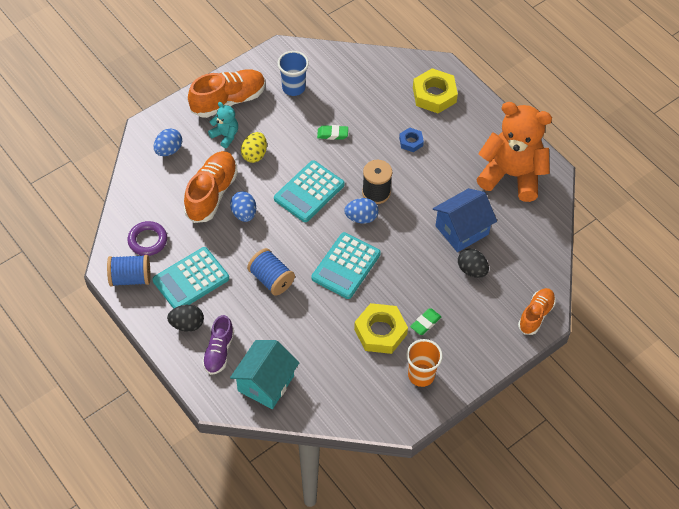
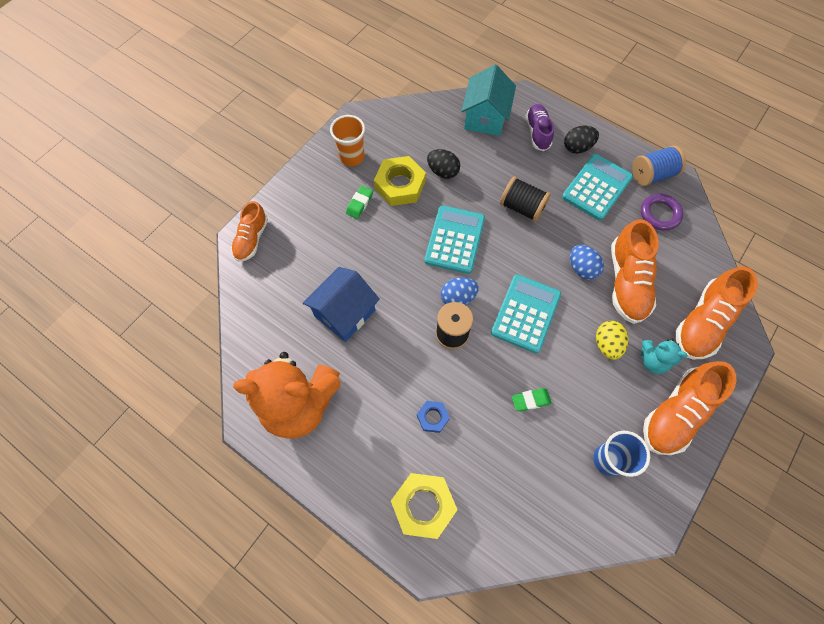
camera: 165 degrees right, 10 degrees up
blue egg [154,129,182,156] -> orange shoe [676,267,758,359]
blue spool [247,248,295,296] -> black spool [500,176,551,222]
black egg [458,248,489,278] -> black egg moved to [427,149,460,179]

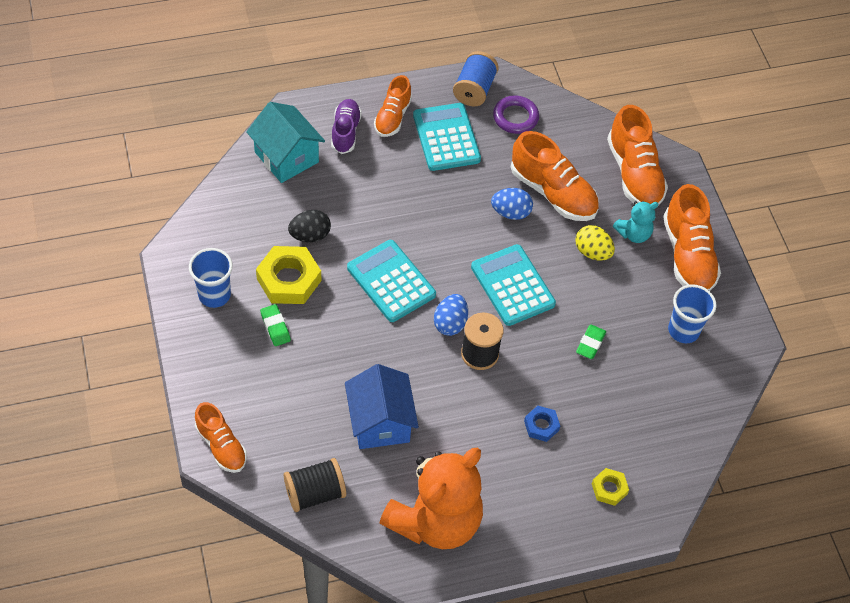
camera: 55 degrees left, 10 degrees down
orange cup [330,115,365,166] -> blue cup [189,248,233,308]
yellow nut [391,473,458,539] -> yellow nut [592,468,629,506], size x0.53
black spool [500,176,551,222] -> black spool moved to [284,458,346,512]
purple shoe [526,104,554,151] -> purple shoe turned 60 degrees clockwise [331,99,362,154]
black egg [564,125,599,154] -> orange shoe [374,75,412,137]

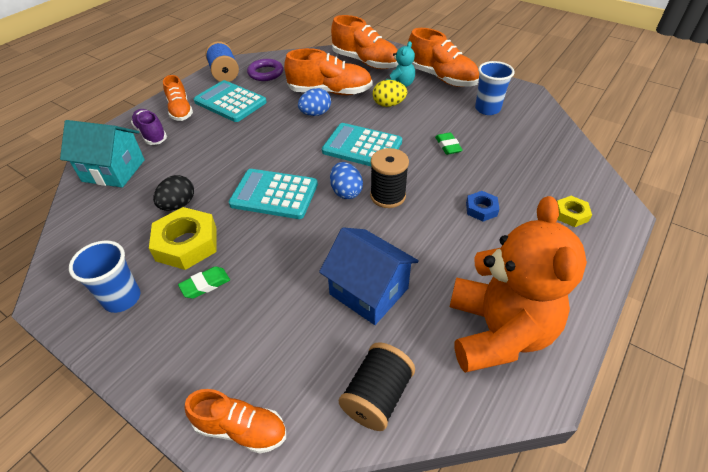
camera: 35 degrees left, 10 degrees down
green eraser [260,304,291,346] -> green eraser turned 60 degrees counterclockwise [178,266,230,299]

